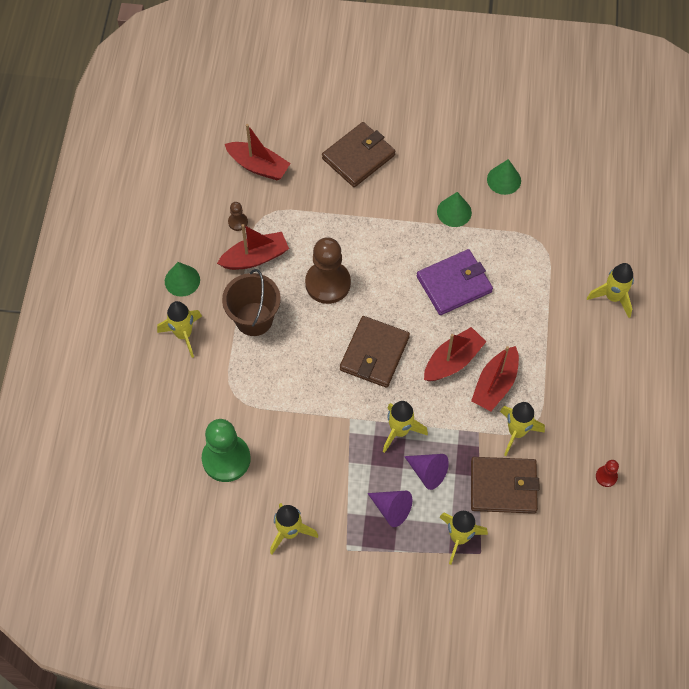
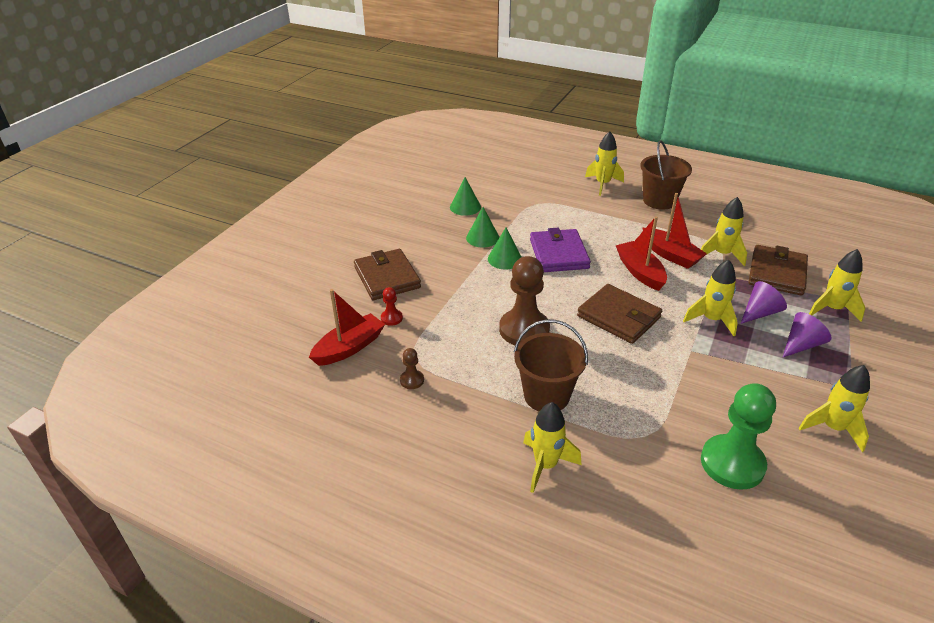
camera: 70 degrees left, 25 degrees down
green cone [165,262,200,297] -> green cone moved to [488,228,521,269]
red boat [217,224,289,270] -> none
red pawn [596,460,619,487] -> red pawn moved to [381,287,403,326]
none -> brown bucket [640,140,692,210]

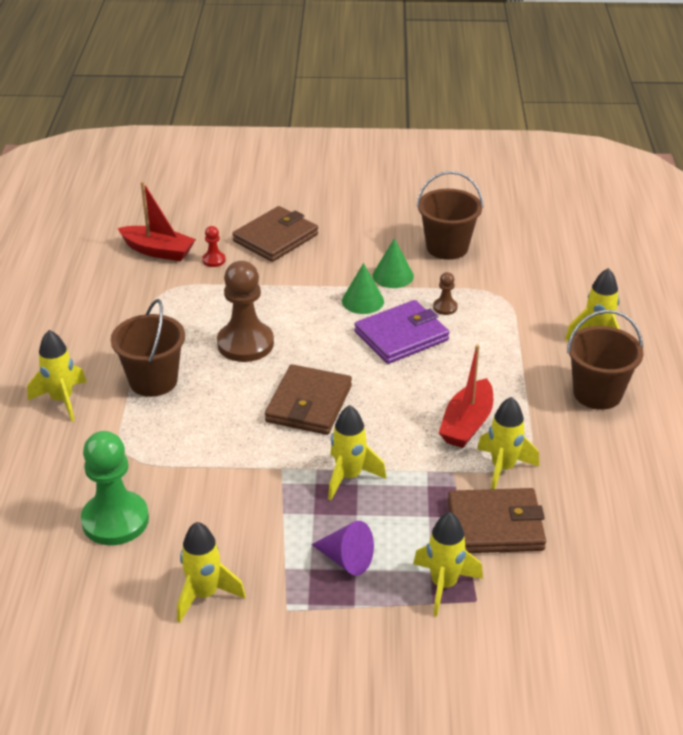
camera: 65 degrees right, 0 degrees up
brown pawn [400,348,424,389] -> brown pawn moved to [433,272,458,315]
green cone [450,177,481,216] -> brown bucket [417,171,483,260]
red boat [616,216,667,291] -> none
purple cone [741,281,787,324] -> none

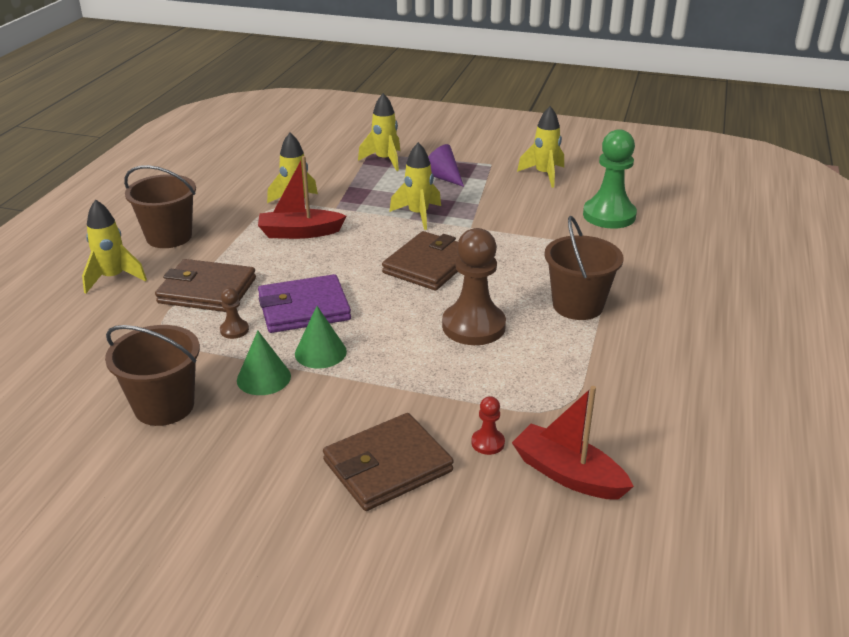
camera: 165 degrees left, 5 degrees down
yellow rocket [27,330,87,421] -> none
red boat [439,344,493,448] -> red boat turned 135 degrees counterclockwise [258,156,346,239]
brown wallet [448,488,546,553] -> brown wallet moved to [155,259,256,312]

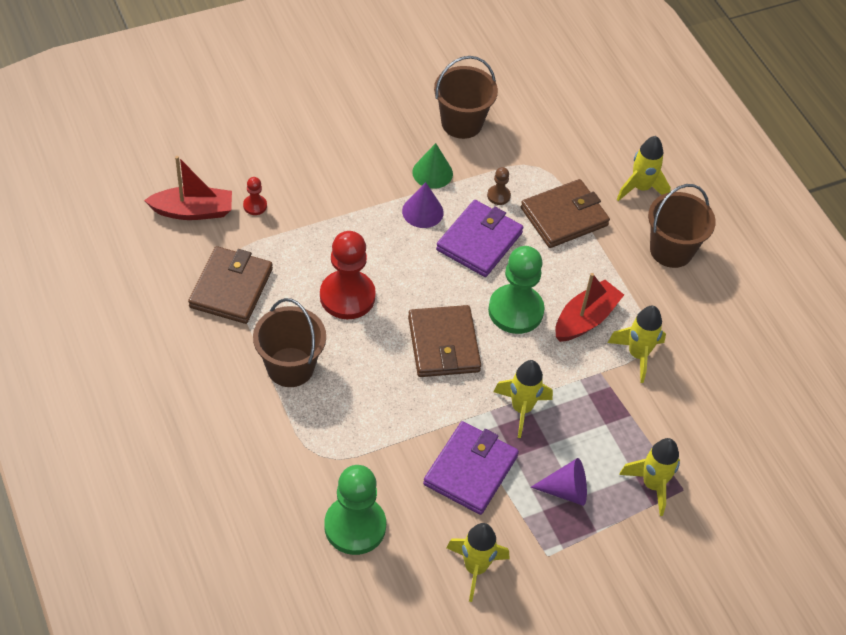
camera: 135 degrees right, 20 degrees up
green cone [295,306,347,369] -> purple cone [402,182,444,228]
brown wallet [323,413,454,511] -> brown wallet moved to [188,246,273,324]
brown pawn [442,228,506,345] -> red pawn [320,231,376,319]
none -> purple wallet [423,421,519,515]
none -> green pawn [488,246,545,334]

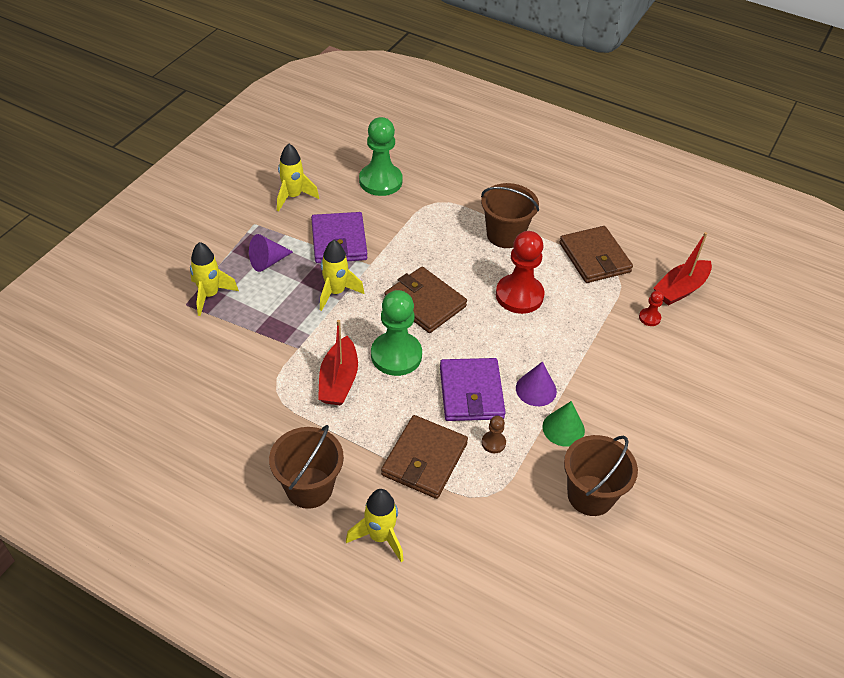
camera: 145 degrees right, 5 degrees down
yellow rocket [608,306,666,383] -> none

